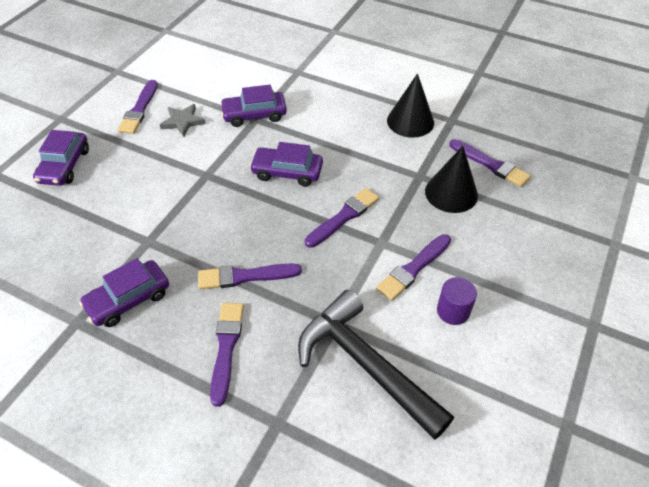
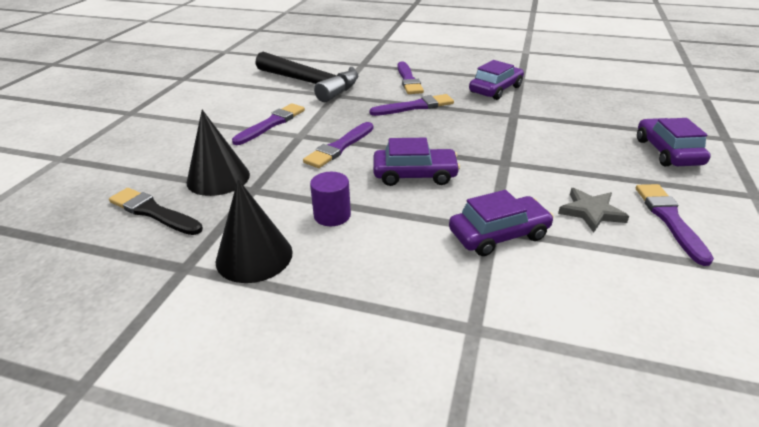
camera: 170 degrees right, 15 degrees down
purple cylinder [437,277,477,325] -> purple cylinder moved to [310,172,351,226]
purple brush [449,139,531,187] -> black brush [109,188,203,235]

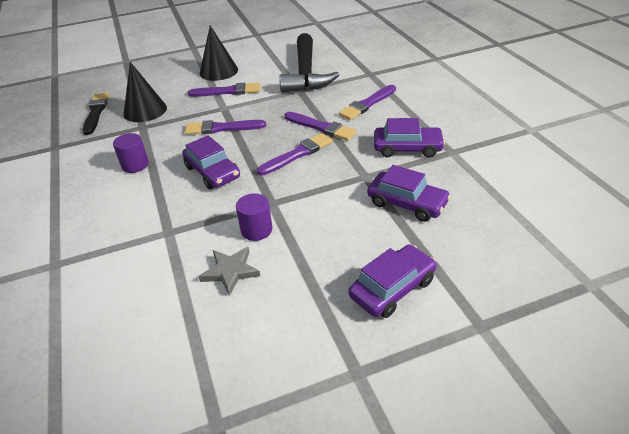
camera: 55 degrees right, 5 degrees up
black cone [216,179,293,283] -> black cone moved to [200,25,238,81]
purple car [449,190,554,256] -> purple car moved to [367,165,451,222]
purple brush [636,184,714,266] -> purple brush moved to [257,133,333,175]
none -> purple cylinder [236,193,273,241]

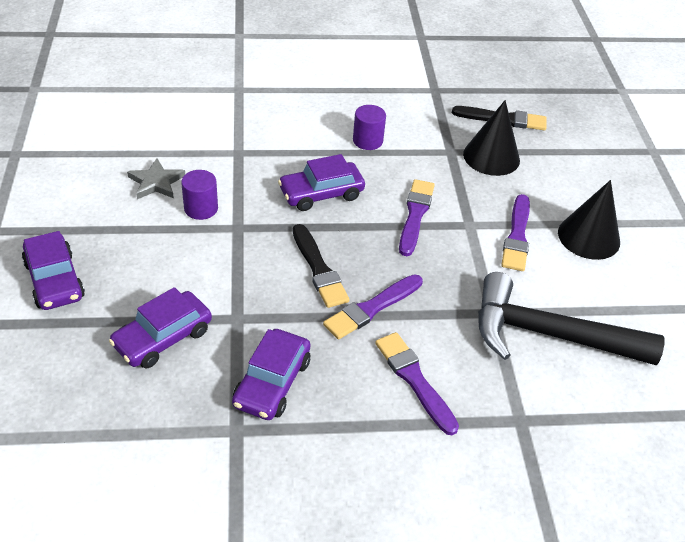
camera: 100 degrees right, 5 degrees up
purple brush [257,133,333,175] -> black brush [293,224,350,308]

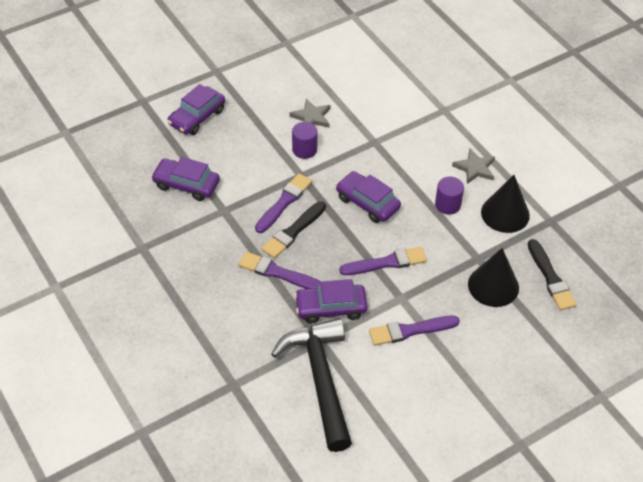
camera: 65 degrees right, 5 degrees up
purple car [232,329,310,420] -> purple car moved to [294,279,368,323]
purple brush [375,332,459,435] -> purple brush moved to [255,173,312,233]
black cone [558,180,620,260] -> black cone moved to [481,175,530,233]
none -> grey star [452,148,495,184]

